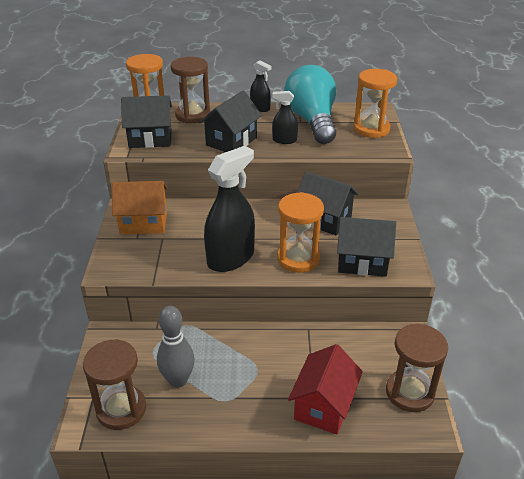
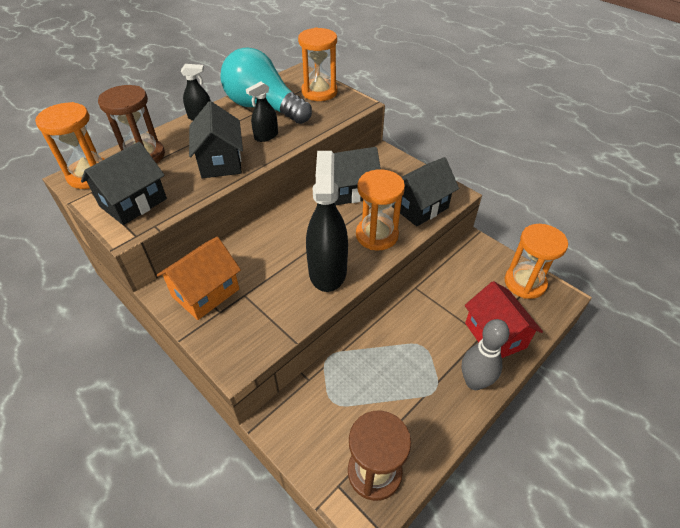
camera: 45 degrees left, 10 degrees up
grey bowling pin [157,306,195,388] -> grey bowling pin moved to [462,319,509,390]
brown hourglass [386,323,448,412] -> orange hourglass [505,224,568,299]

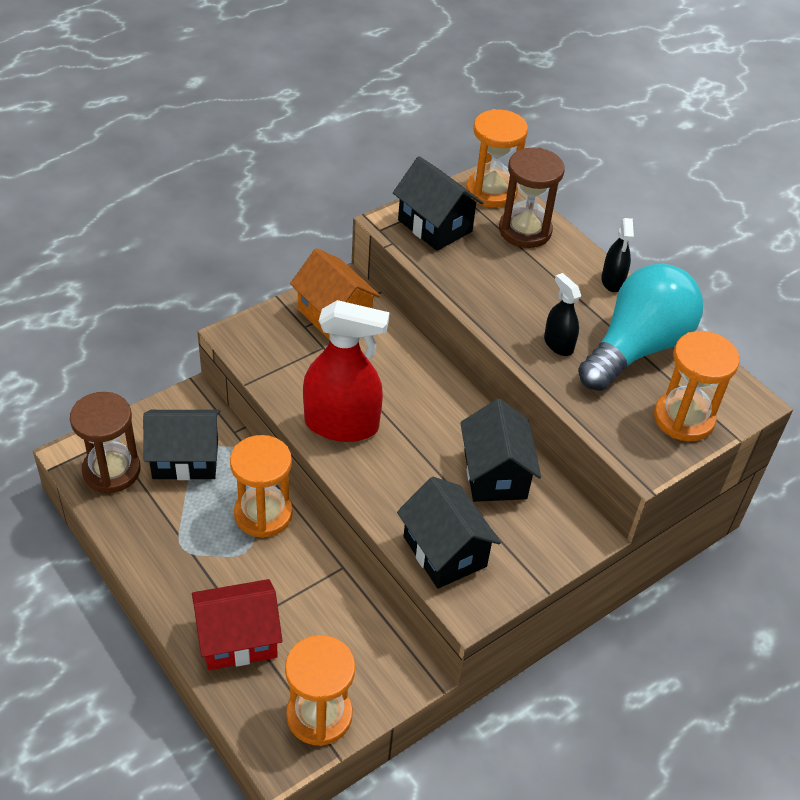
camera: 95 degrees right, 0 degrees up
black house [189,101,243,178] -> black house moved to [143,410,220,480]
black spray bottle [306,151,348,292] -> red spray bottle [303,300,390,442]
orange hourglass [356,169,405,250] -> orange hourglass moved to [230,435,293,538]
grey bowling pin [462,319,509,390] -> none

